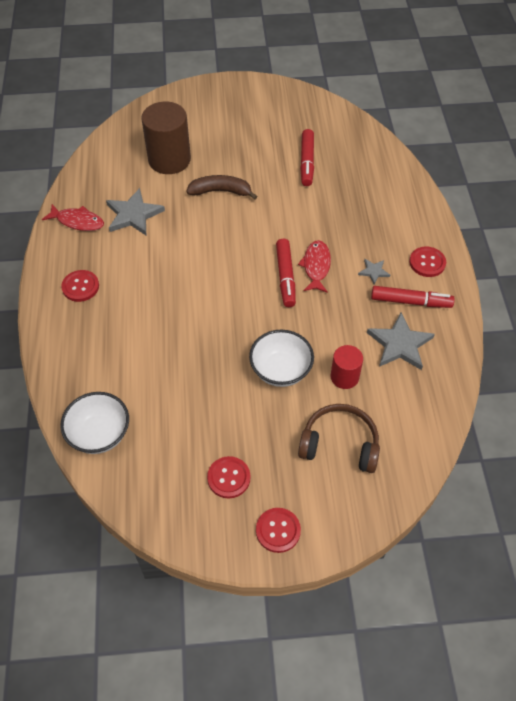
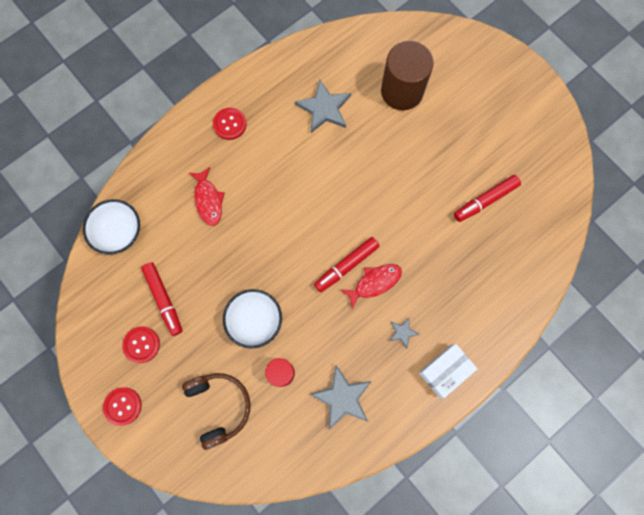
camera: 55 degrees right, 20 degrees up
red fish [42,204,104,231] -> red fish moved to [189,167,225,226]
brown banana [186,175,258,200] -> none
red marker [371,286,455,308] -> red marker moved to [141,262,183,336]
red button [409,247,446,277] -> white box [419,343,477,398]

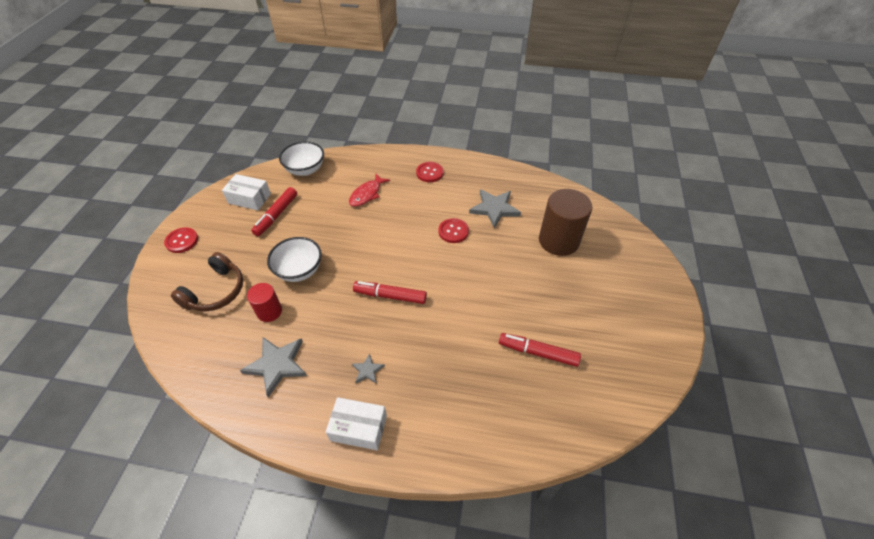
camera: 50 degrees right, 25 degrees down
red button [122,326,160,363] -> red button moved to [438,218,469,243]
red fish [340,264,402,309] -> none
none -> white box [222,174,271,211]

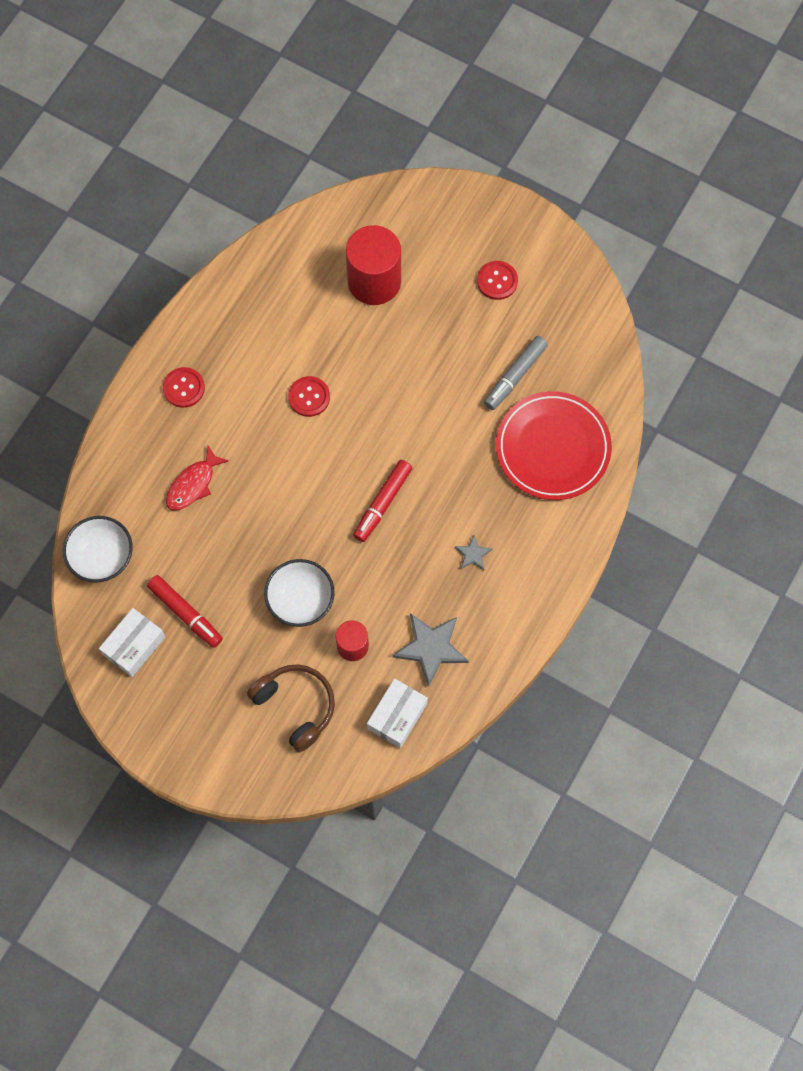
camera: 70 degrees left, 20 degrees up
red button [164,227,198,253] -> red button moved to [477,261,518,300]
white box [326,397,387,450] -> white box moved to [367,679,428,748]
red fish [349,174,390,207] -> red fish turned 75 degrees clockwise [166,446,229,511]
grey star [469,189,521,228] -> none
red marker [499,333,581,367] -> grey marker [484,336,548,410]
brown cylinder [539,189,592,256] -> red cylinder [346,225,401,305]
none -> red plate [496,391,612,500]

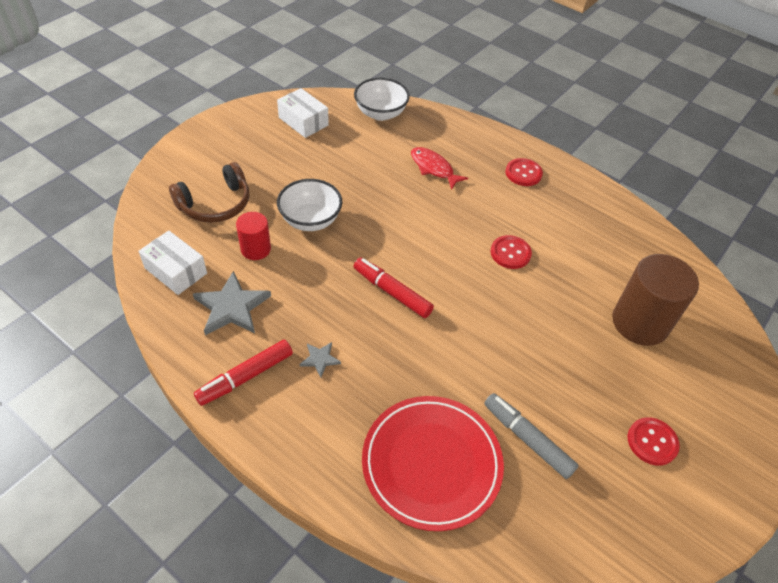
camera: 95 degrees right, 20 degrees down
red marker [147,575,223,648] -> red marker moved to [194,340,293,406]
red cylinder [346,225,401,305] -> brown cylinder [612,254,699,346]

